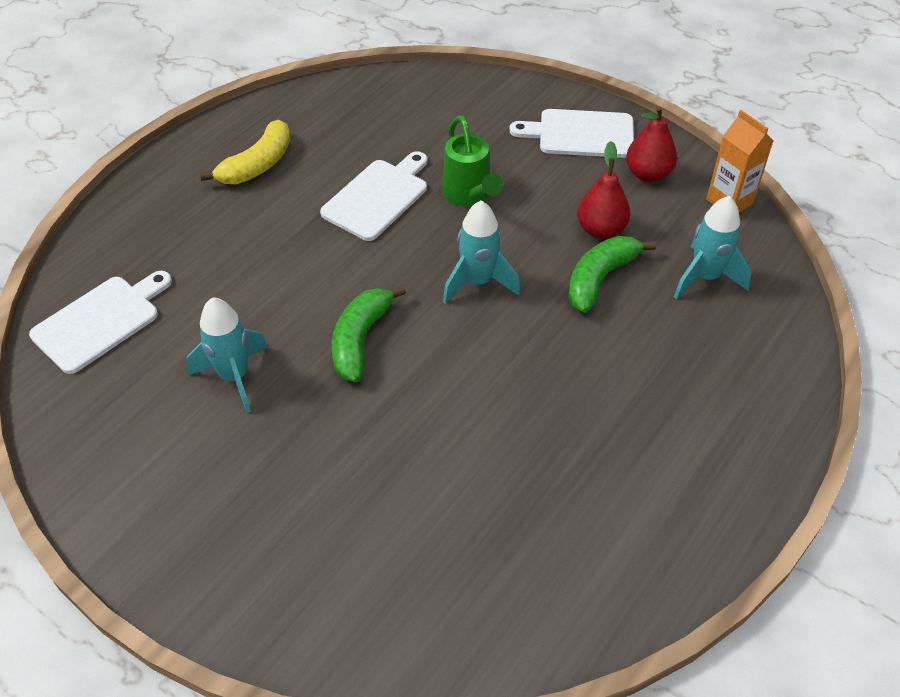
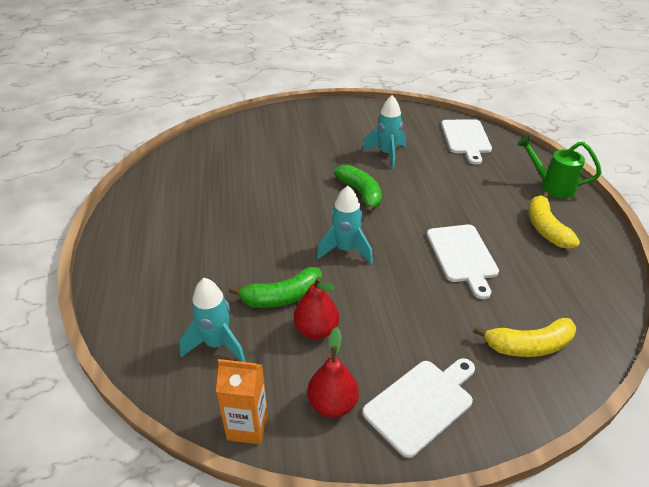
camera: 135 degrees right, 10 degrees down
green watering can [442,115,503,206] -> green watering can moved to [517,135,601,198]
green banana [568,236,656,313] -> green banana turned 75 degrees clockwise [229,267,322,308]
none -> yellow banana [473,318,576,357]

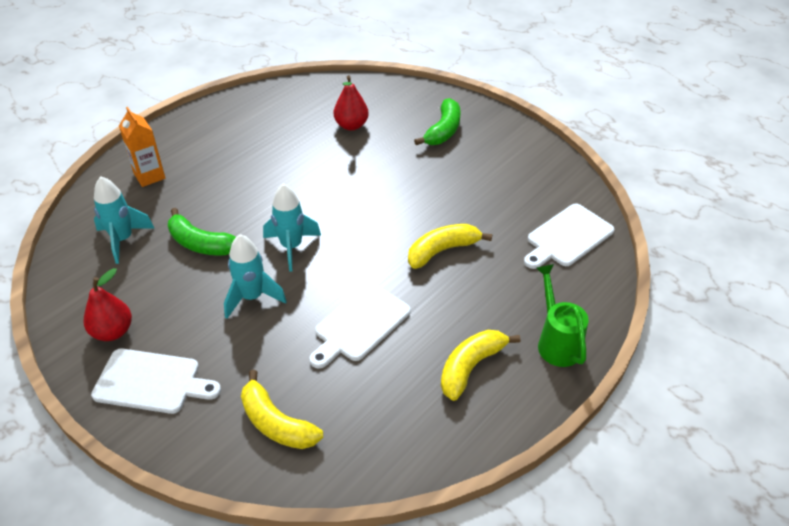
camera: 50 degrees right, 5 degrees up
orange carton [216,359,268,444] -> orange carton moved to [119,107,165,187]
red pear [294,277,339,339] -> red pear moved to [334,75,369,130]
green banana [334,165,382,214] -> green banana moved to [414,98,461,145]
turquoise rocket [363,95,406,169] -> turquoise rocket moved to [224,234,287,319]
none -> yellow banana [408,224,492,269]

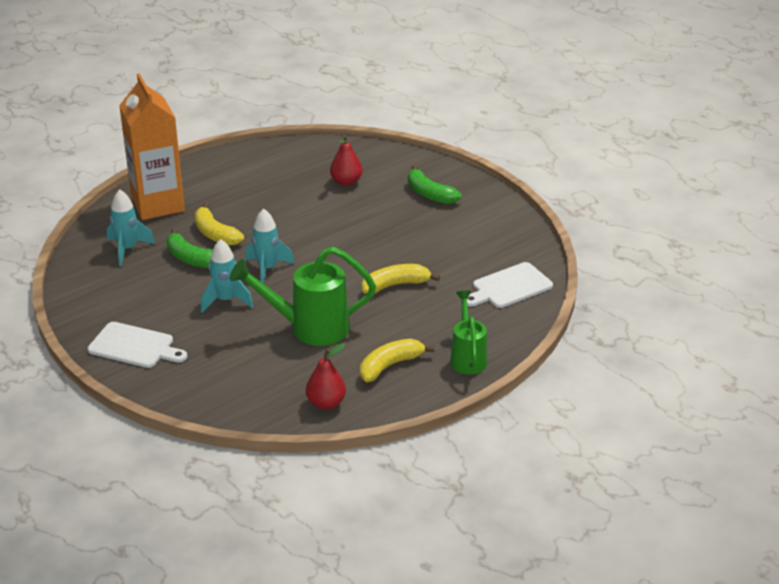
camera: 10 degrees right, 10 degrees down
red pear [84,268,132,341] -> red pear moved to [306,343,346,410]
orange carton [119,107,165,187] -> orange carton [119,74,185,220], size x2.01
yellow banana [241,370,323,449] -> yellow banana moved to [194,203,244,246]
white cutting board [309,282,411,369] -> green watering can [229,247,376,346]
green banana [414,98,461,145] -> green banana turned 105 degrees clockwise [408,165,462,204]

